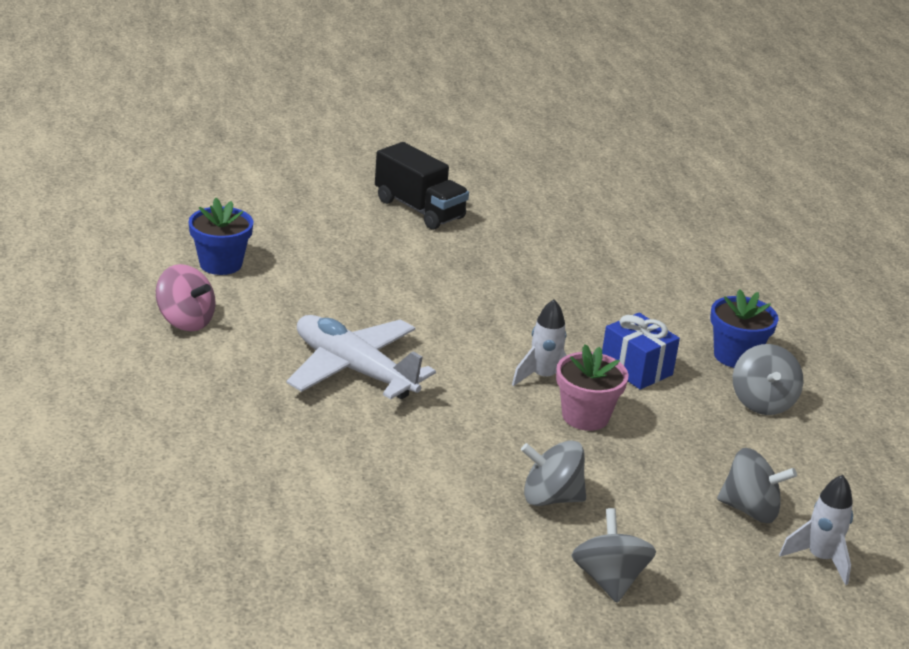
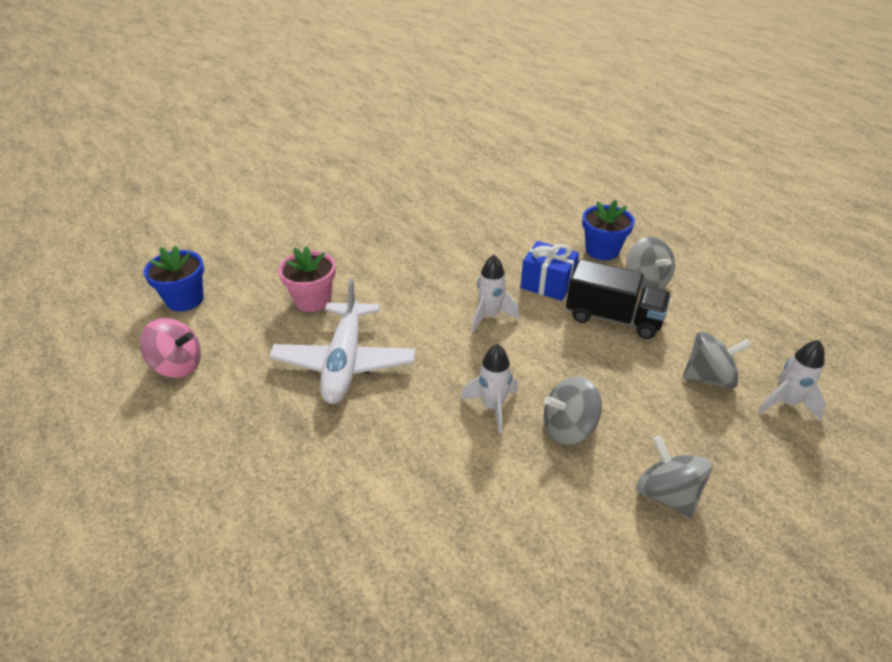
camera: 20 degrees left, 10 degrees up
white plane [287,315,436,399] -> white plane turned 105 degrees counterclockwise [269,278,416,404]
black truck [375,142,469,230] -> black truck moved to [566,259,671,339]
pink flower pot [556,344,629,431] -> pink flower pot moved to [278,246,336,312]
none -> white rocket [461,344,518,433]

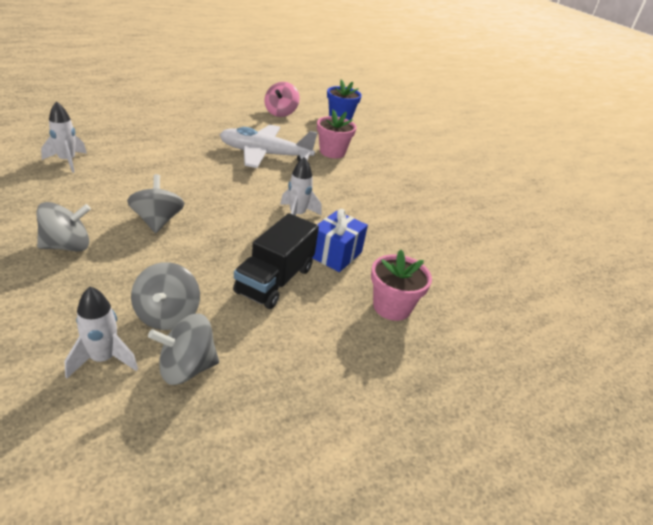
camera: 90 degrees right, 5 degrees down
white rocket [461,344,518,433] -> white rocket moved to [41,101,87,173]
blue flower pot [582,200,635,260] -> pink flower pot [371,250,432,321]
grey spinning top [626,237,675,290] -> grey spinning top moved to [148,313,219,385]

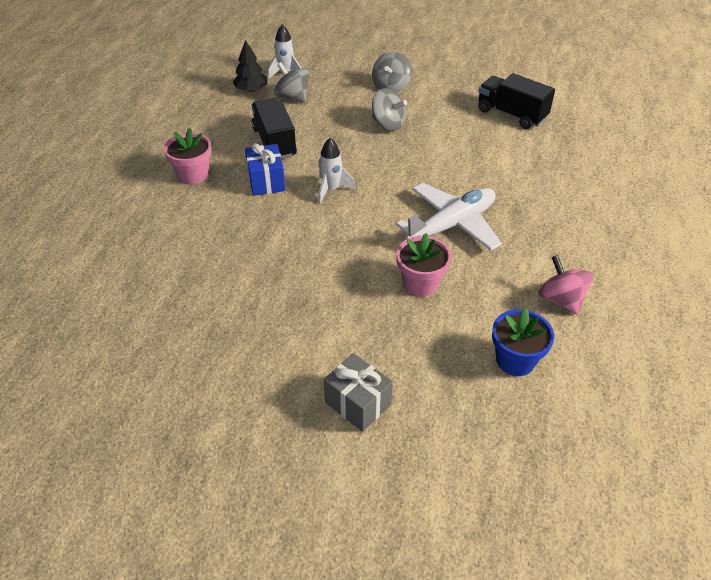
camera: 140 degrees right, 10 degrees up
white rocket [41,101,87,173] -> black truck [478,73,555,129]
grey spinning top [148,313,219,385] -> black tree [233,40,267,92]
none -> grey gift [324,353,393,432]

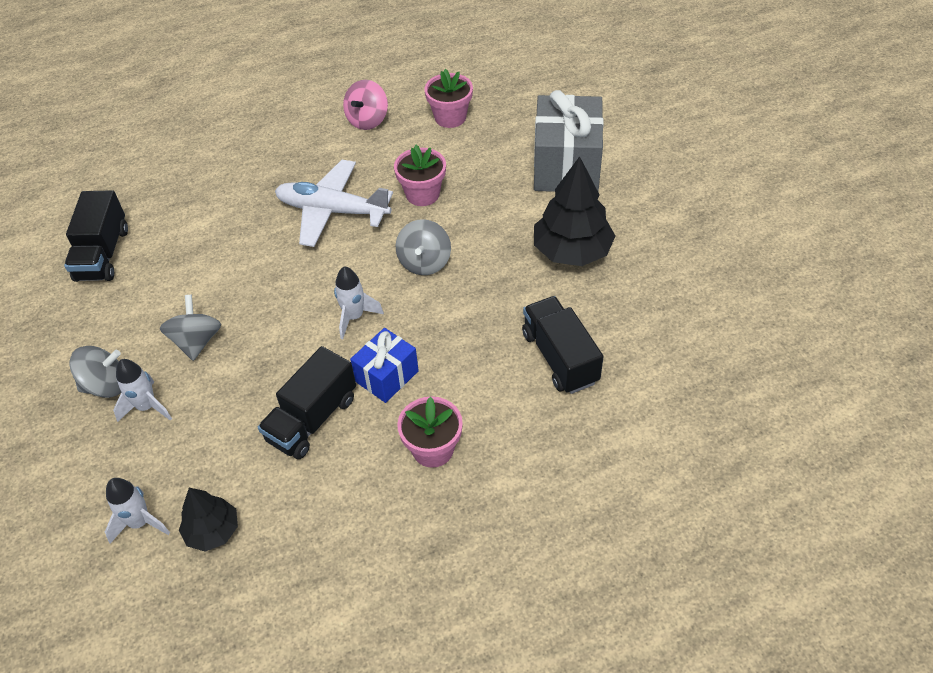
camera: 125 degrees left, 5 degrees up
grey spinning top [274,62,309,103] -> grey spinning top moved to [396,219,451,275]
grey gift [324,353,393,432] -> grey gift [534,90,604,192], size x1.78
blue flower pot [492,308,554,376] -> pink flower pot [425,69,473,128]
none -> white rocket [113,359,172,422]
none -> black truck [522,296,603,394]
none -> black tree [534,156,615,266]

